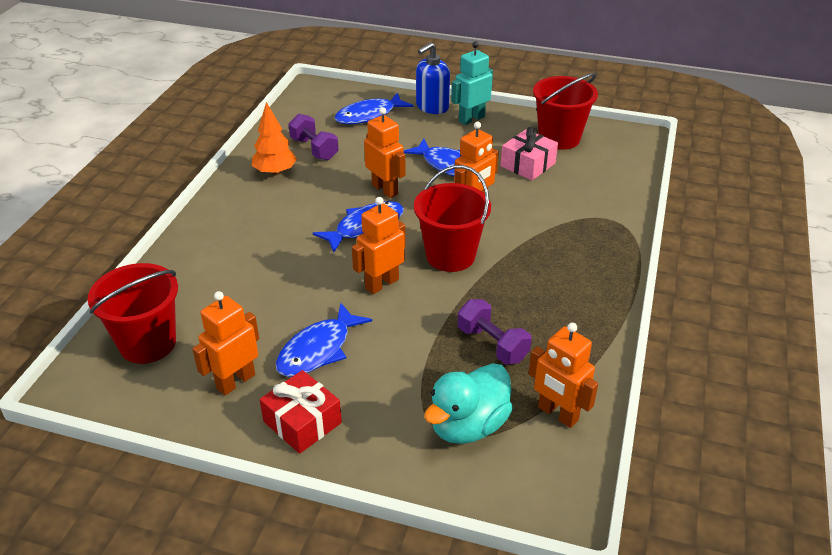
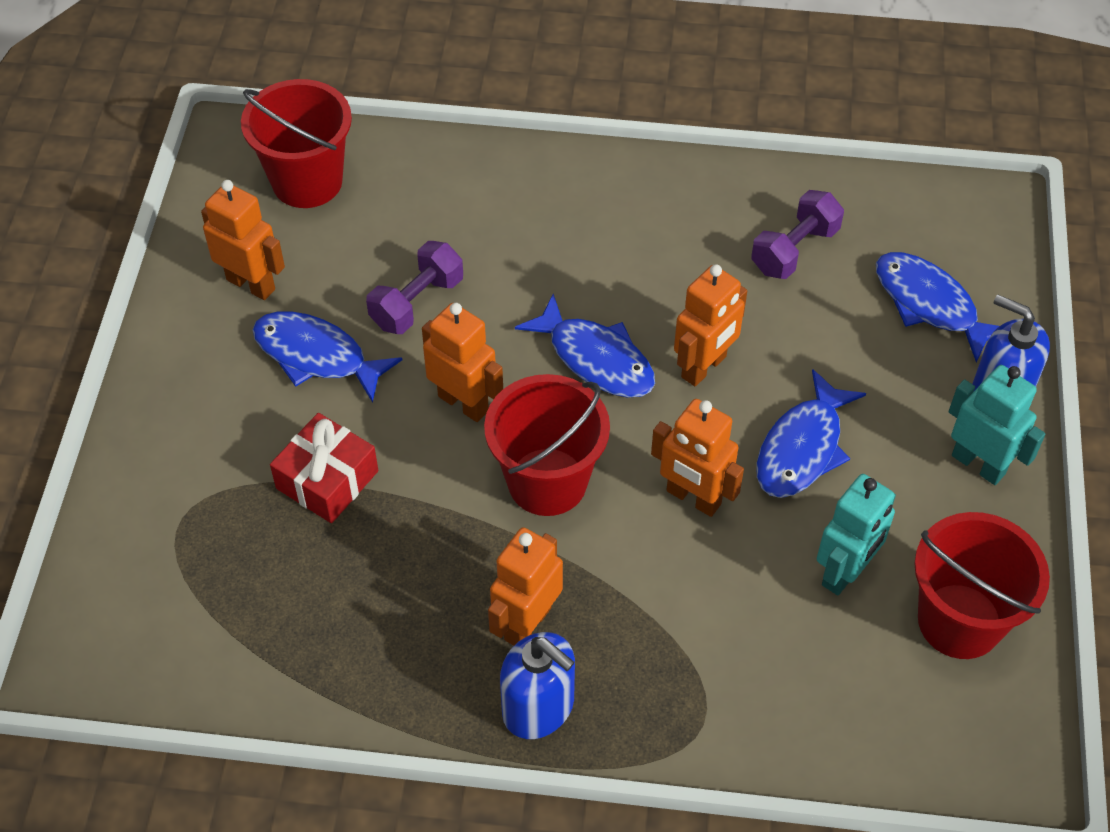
camera: 80 degrees right, 15 degrees up
orange tree [252,102,297,176] -> none
red gift [260,370,342,454] -> red gift moved to [270,413,378,523]
turquoise duck [424,363,513,444] -> none
purple dumbbell [458,299,532,364] -> purple dumbbell moved to [366,241,463,334]
pink gift [501,127,558,180] -> turquoise robot [817,474,896,595]
orange robot [528,323,598,428] -> orange robot moved to [488,527,563,646]
none -> blue soap dispenser [500,632,575,739]

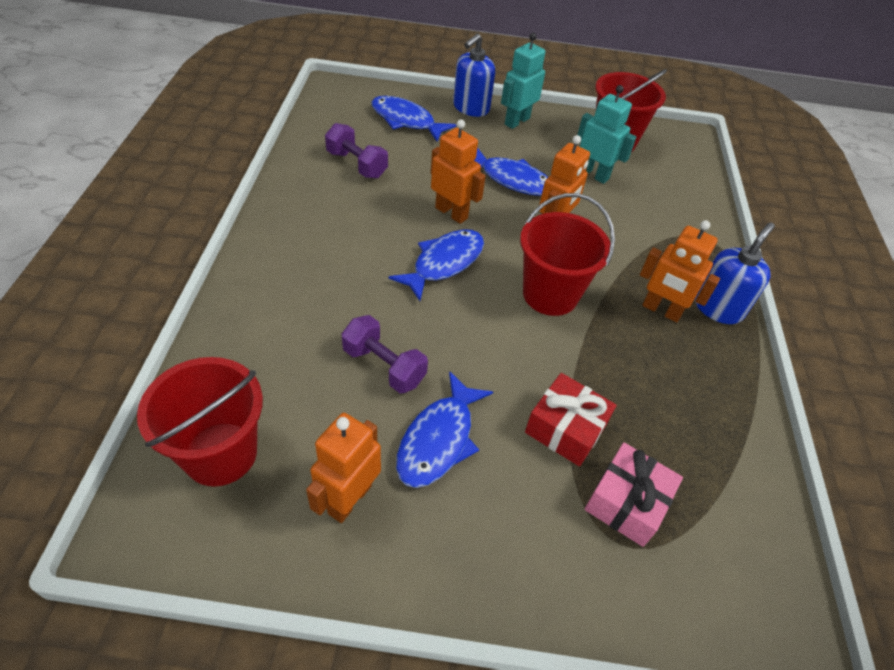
camera: 95 degrees left, 5 degrees down
orange robot [422,303,503,422] -> none
blue fish [876,252,999,363] -> blue fish turned 75 degrees clockwise [371,96,456,142]
none -> pink gift [584,442,683,547]

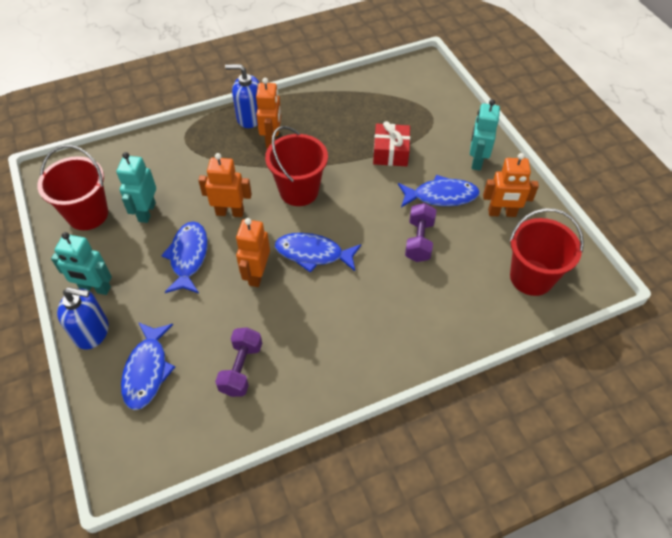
camera: 115 degrees left, 5 degrees up
pink gift [584,442,683,547] -> none
none -> turquoise robot [470,99,500,170]

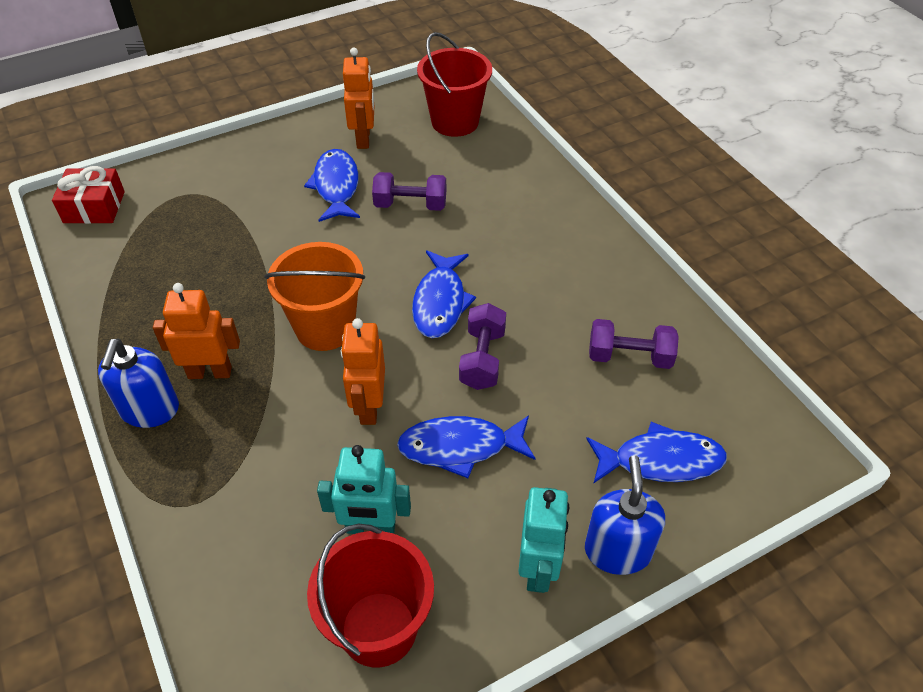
camera: 95 degrees left, 5 degrees down
orange robot [236,218,270,287] -> purple dumbbell [459,303,506,390]
red bucket [265,126,328,206] -> orange bucket [264,242,365,351]
red gift [373,121,410,166] -> red gift moved to [52,166,125,224]
turquoise robot [470,99,500,170] -> none

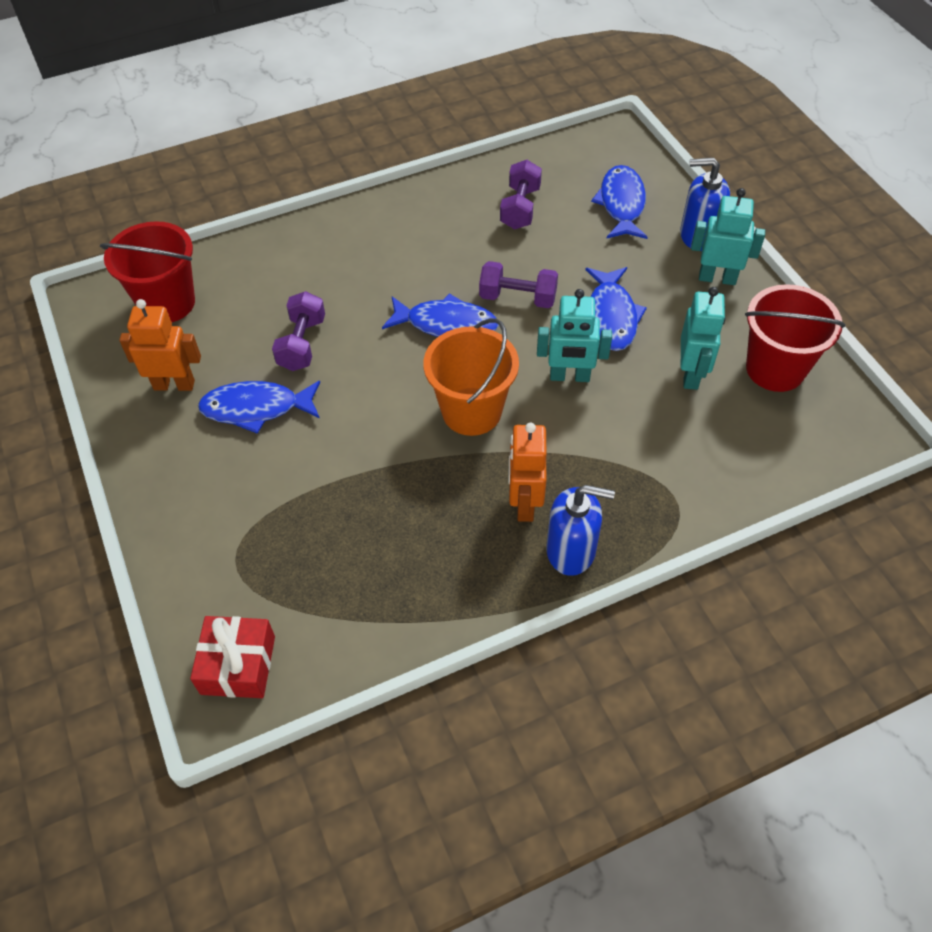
camera: 85 degrees left, 5 degrees up
orange robot [341,318,385,425] -> turquoise robot [537,289,612,382]

